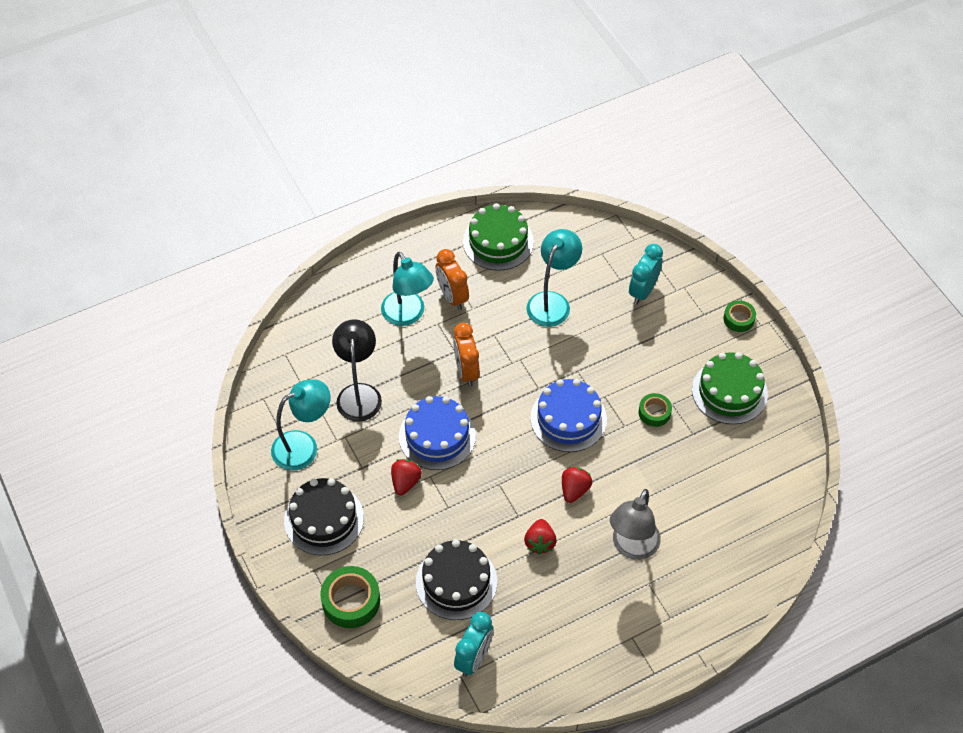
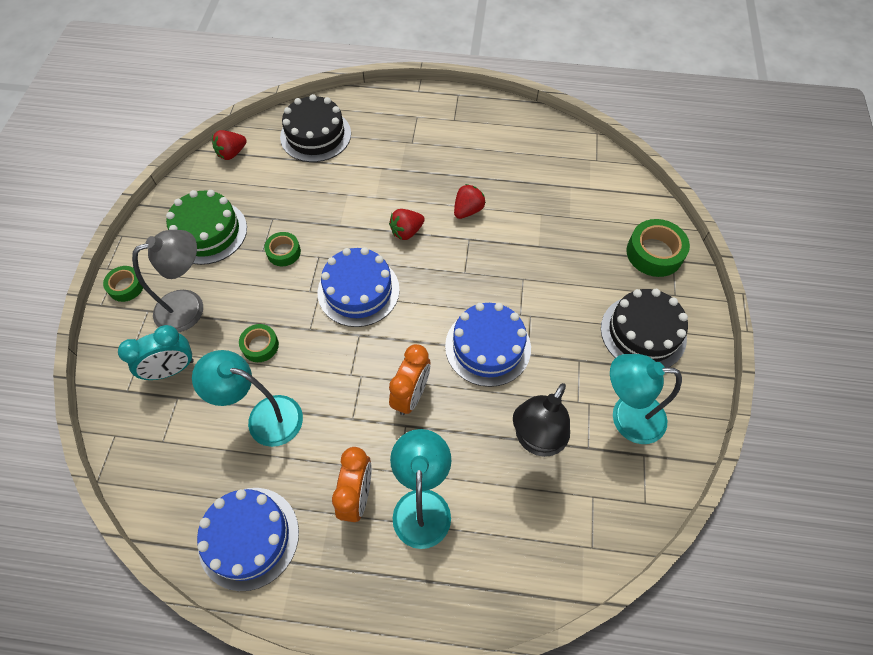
camera: 145 degrees left, 5 degrees up
red strawberry [391,459,422,495] -> red strawberry moved to [212,130,247,160]
black cake [416,539,497,620] -> black cake moved to [280,94,351,162]
turquoise clock [454,612,493,677] -> none
green cake [463,203,534,271] -> blue cake [197,488,299,591]
turquoise lamp [526,229,582,327] -> turquoise lamp turned 45 degrees clockwise [192,350,303,447]
grey lamp [610,489,661,560] -> grey lamp moved to [132,230,203,332]
none -> green tape [239,324,279,362]

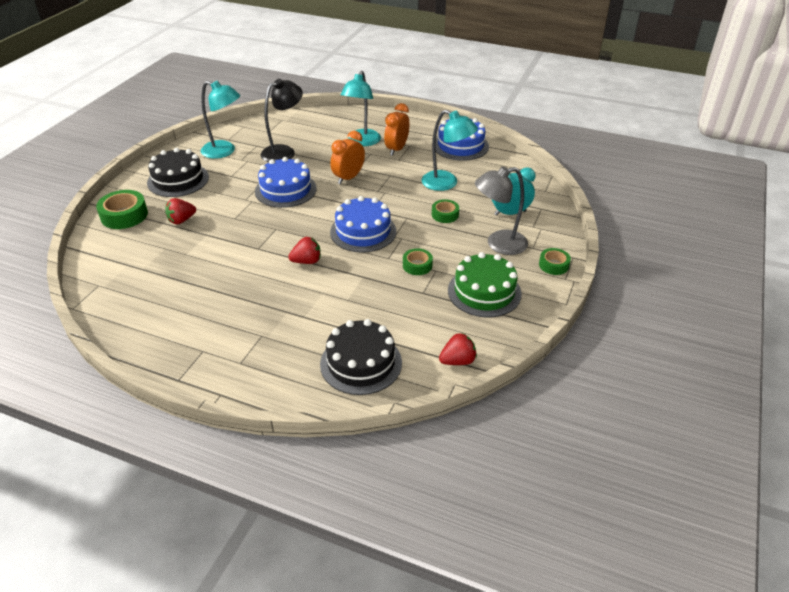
camera: 165 degrees left, 20 degrees down
red strawberry [454,184,486,219] -> red strawberry moved to [165,198,196,224]

